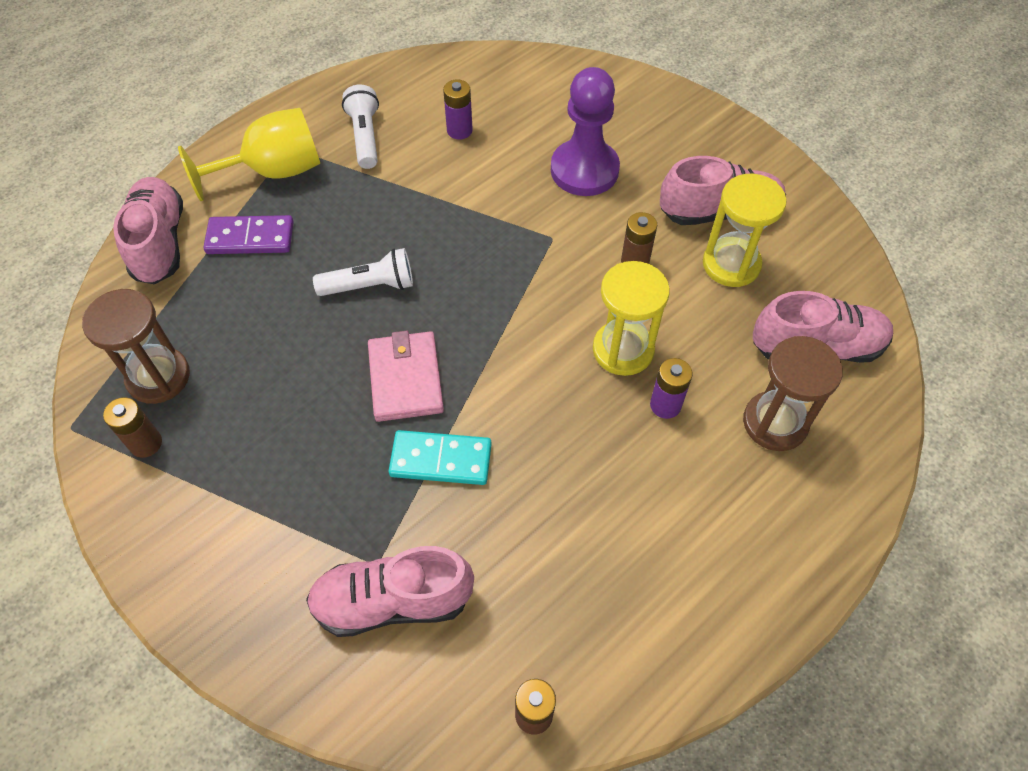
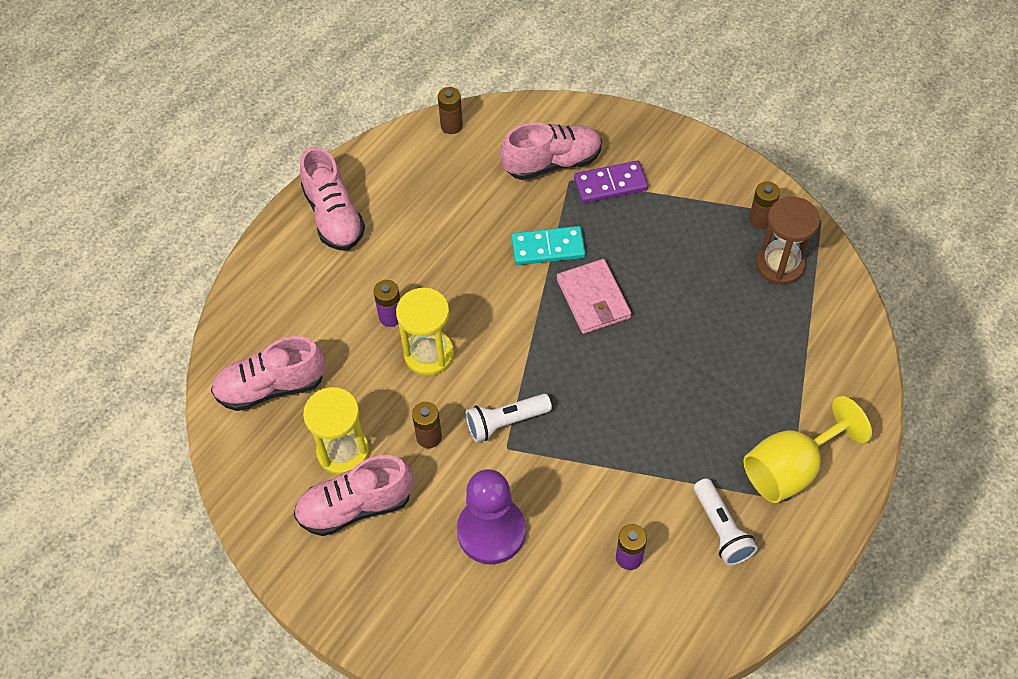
camera: 170 degrees right, 0 degrees up
pink shoe [113,177,183,284] -> pink shoe moved to [300,147,365,250]
purple domino [203,215,294,254] -> purple domino moved to [574,161,648,203]
white flashlight [313,248,413,296] -> white flashlight moved to [466,394,552,442]
brown hourglass [743,336,843,451] -> none

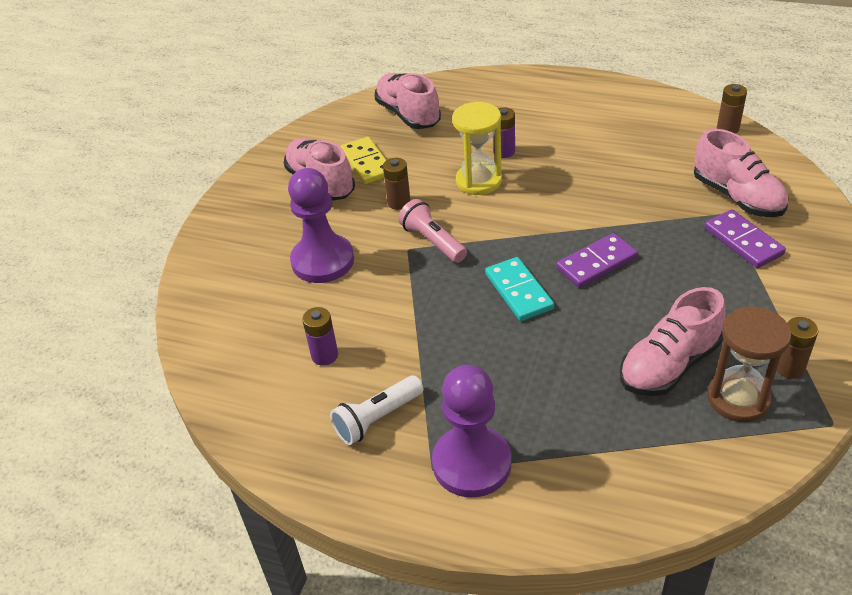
camera: 75 degrees right, 15 degrees down
pink shoe [300,147,365,250] -> pink shoe moved to [620,287,726,396]
yellow hourglass [303,387,369,475] -> yellow domino [340,137,386,184]
white flashlight [466,394,552,442] -> pink flashlight [398,199,467,263]
turquoise domino [511,226,586,265] -> turquoise domino moved to [485,257,554,321]
pink wallet [557,259,631,334] -> purple domino [556,233,638,288]
yellow goblet [743,396,872,503] -> purple pawn [432,365,511,498]

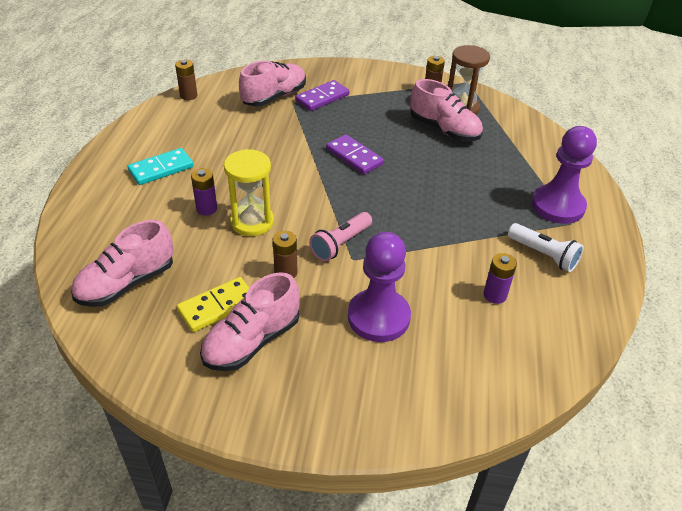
camera: 105 degrees left, 0 degrees up
turquoise domino [485,257,554,321] -> turquoise domino moved to [128,148,194,185]

